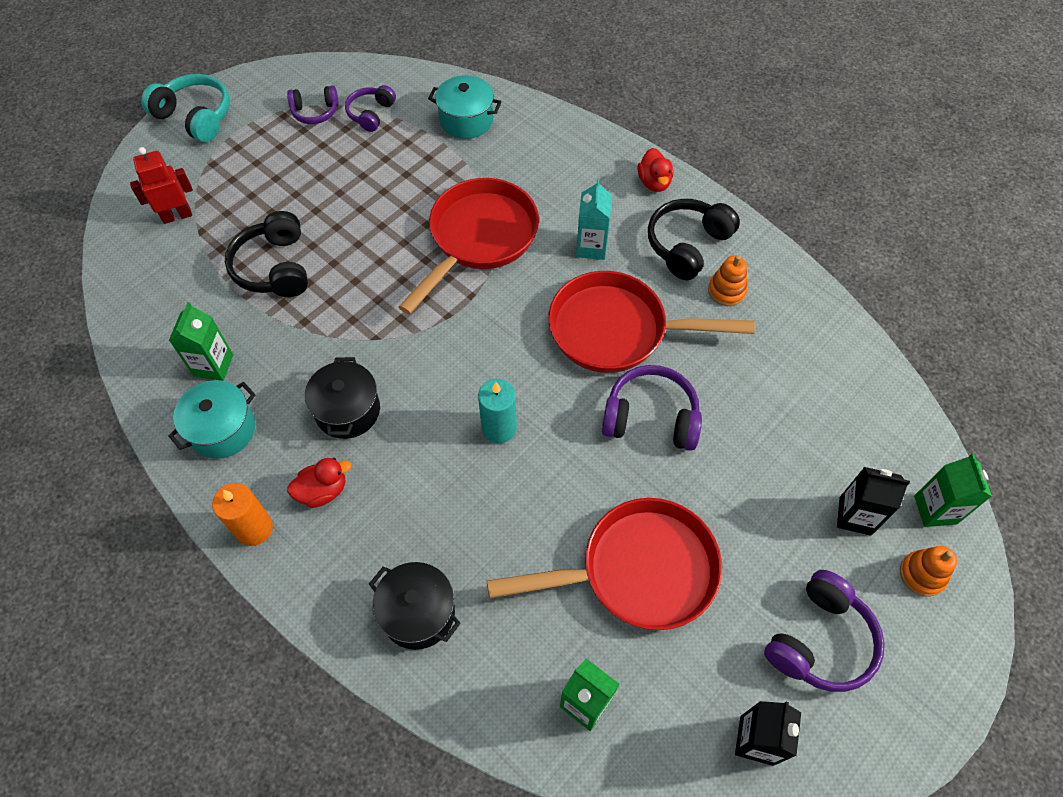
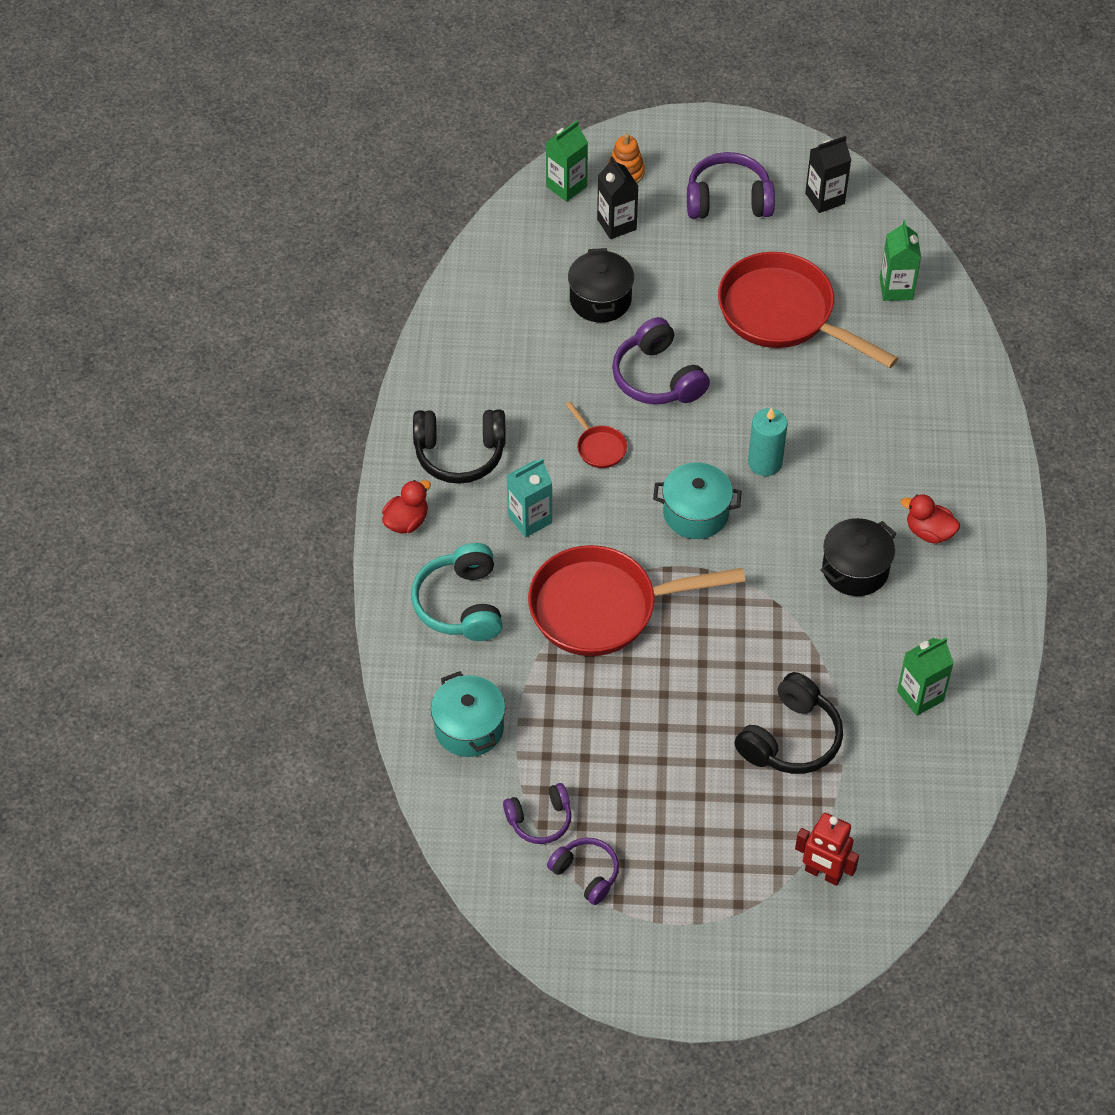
camera: 130 degrees left, 5 degrees down
turquoise headphones [141,74,230,142] -> turquoise headphones moved to [411,543,503,641]
turquoise pot [168,380,255,459] -> turquoise pot moved to [653,463,742,539]
orange candle [212,483,273,546] -> none
black pot [369,562,461,650] -> black pot moved to [568,248,634,323]
red pan [548,271,755,373] -> red pan [566,401,627,468], size x0.41
orange stacking toy [708,255,747,306] -> none

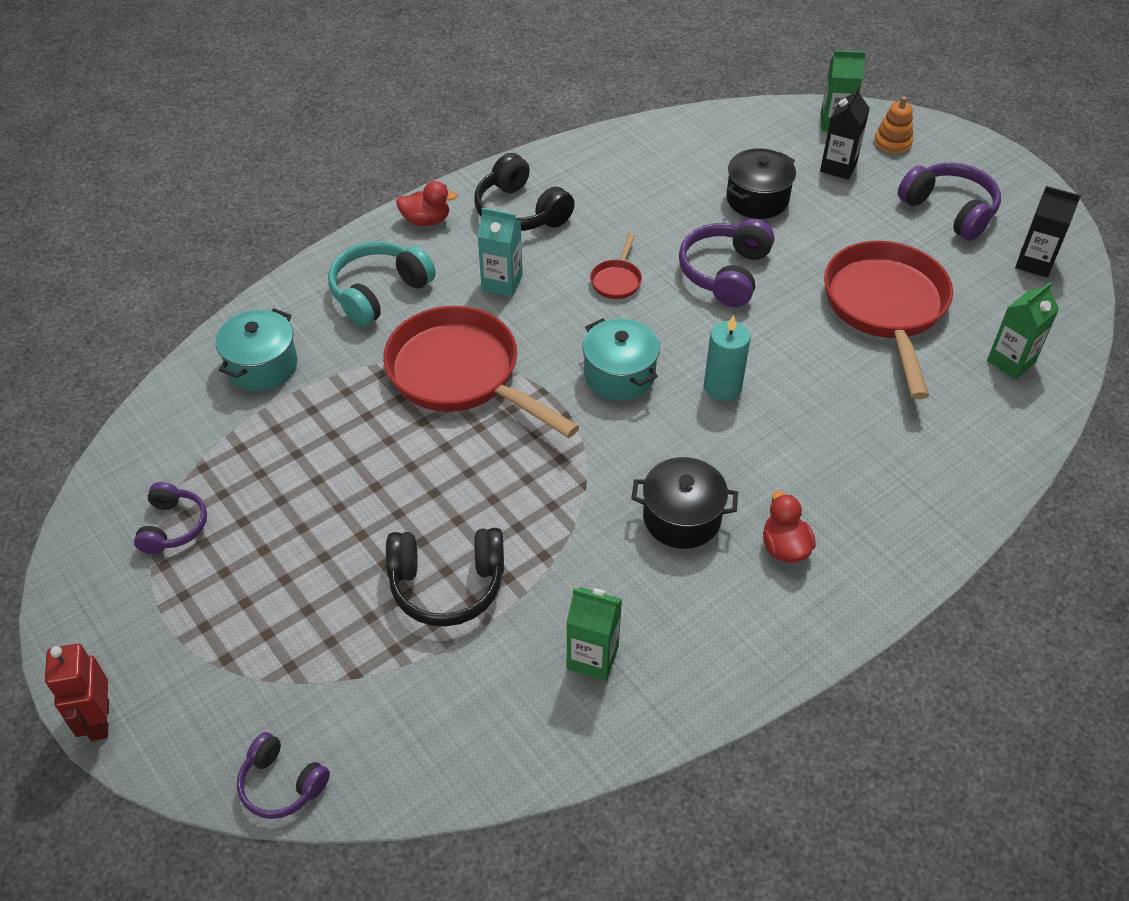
camera: 50 degrees right, 5 degrees down
purple headphones [503,783,571,844] -> purple headphones moved to [237,732,330,819]
red robot [795,813,859,886] -> red robot moved to [45,644,109,741]

